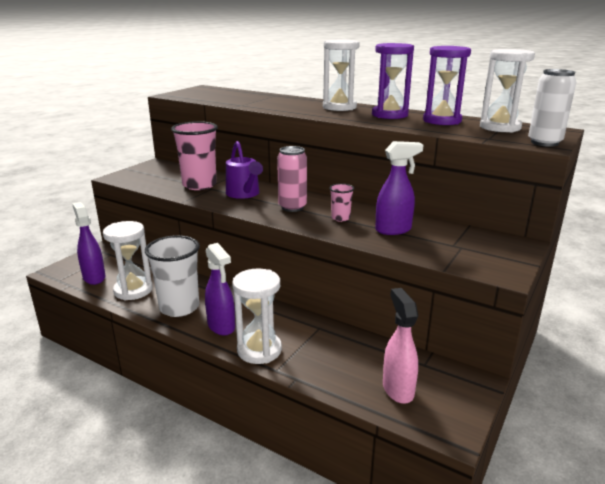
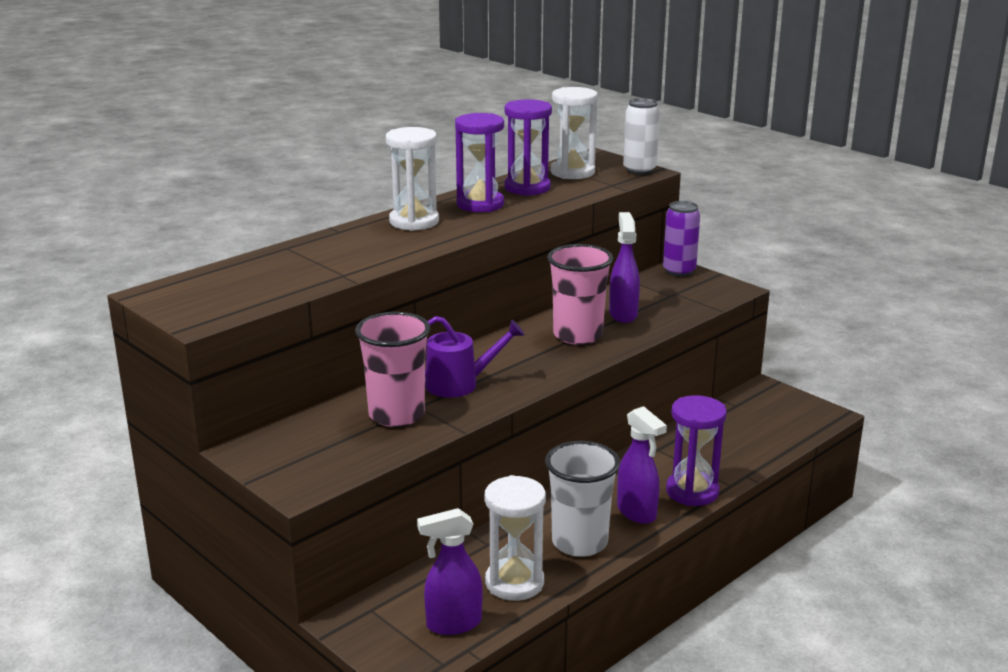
camera: 75 degrees left, 0 degrees up
purple spray bottle [205,243,235,336] -> purple spray bottle turned 75 degrees clockwise [617,406,667,524]
white hourglass [232,269,282,364] -> purple hourglass [666,395,727,506]
pink can [277,146,307,212] -> none
pink cup [329,183,354,222] -> pink cup [547,244,613,345], size x2.10
pink spray bottle [383,288,418,404] -> none
none -> purple can [663,201,700,277]

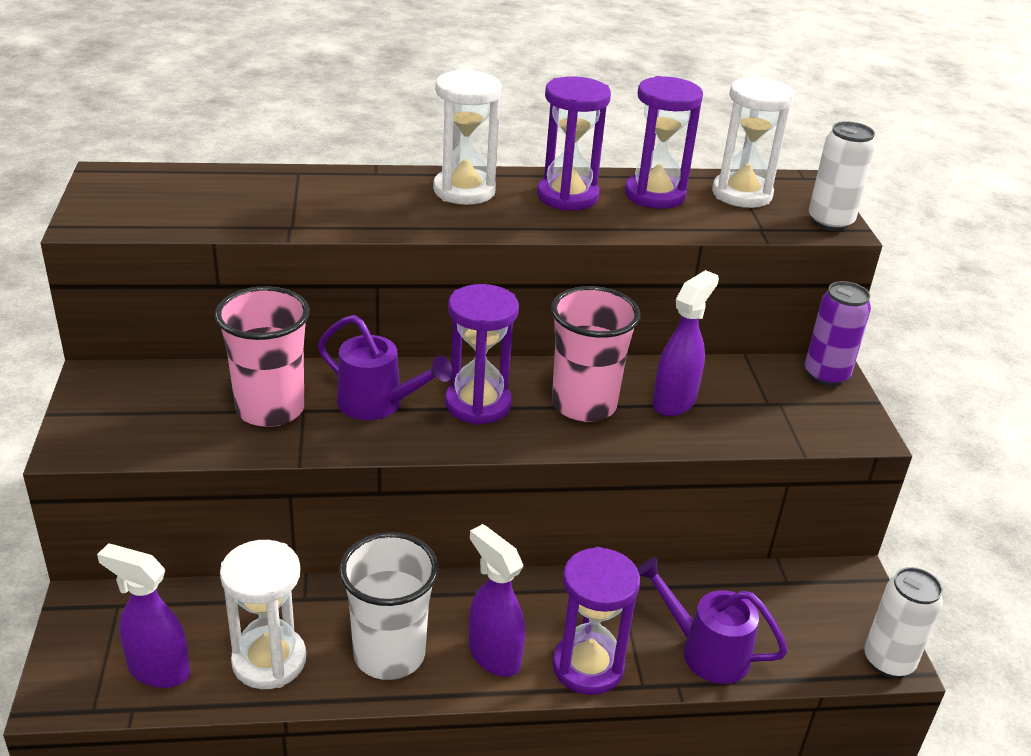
camera: 35 degrees right, 10 degrees up
purple spray bottle [617,406,667,524] -> purple spray bottle turned 135 degrees clockwise [469,524,525,677]
none -> purple hourglass [445,284,519,425]
none -> purple watering can [638,557,788,684]
none -> white can [864,567,943,678]

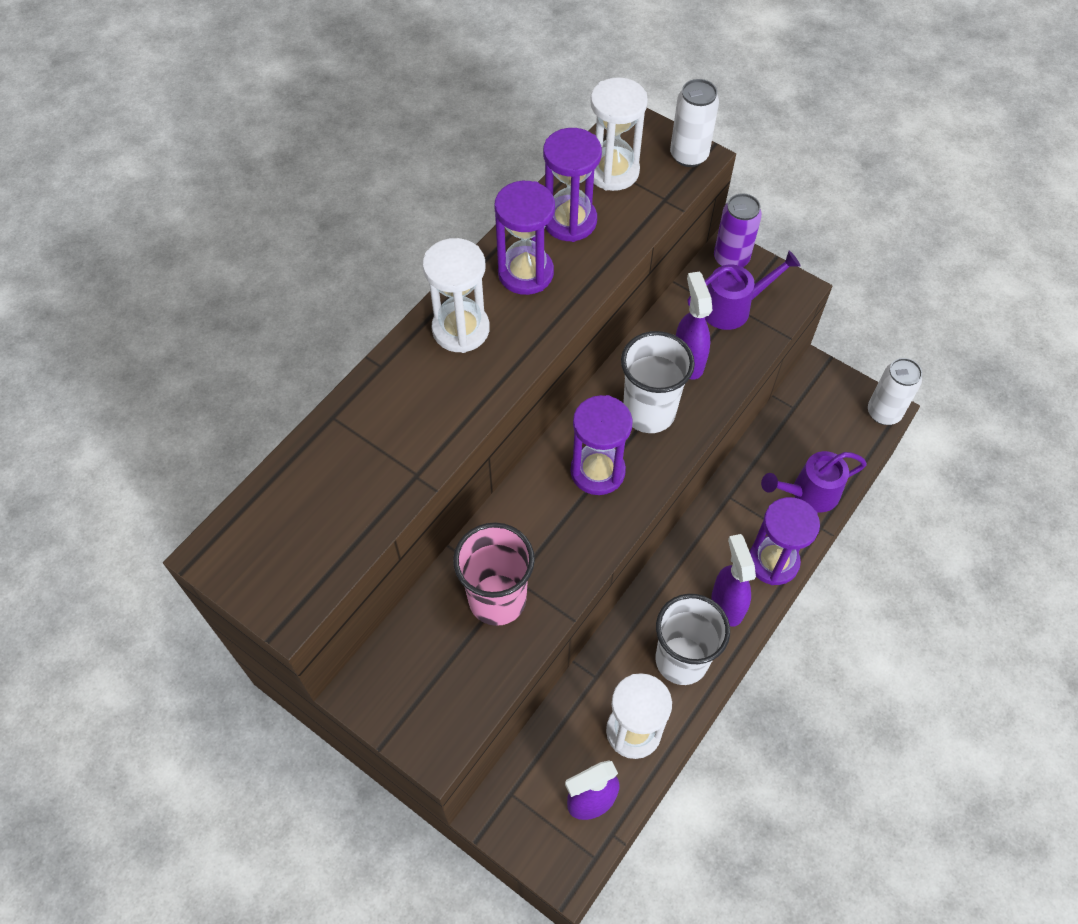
camera: 45 degrees left, 25 degrees up
purple watering can [318,315,453,420] -> purple watering can moved to [687,251,800,330]
purple spray bottle [469,524,525,677] -> purple spray bottle turned 75 degrees clockwise [711,534,756,627]
pink cup [551,286,640,422] -> white cup [621,331,695,433]

